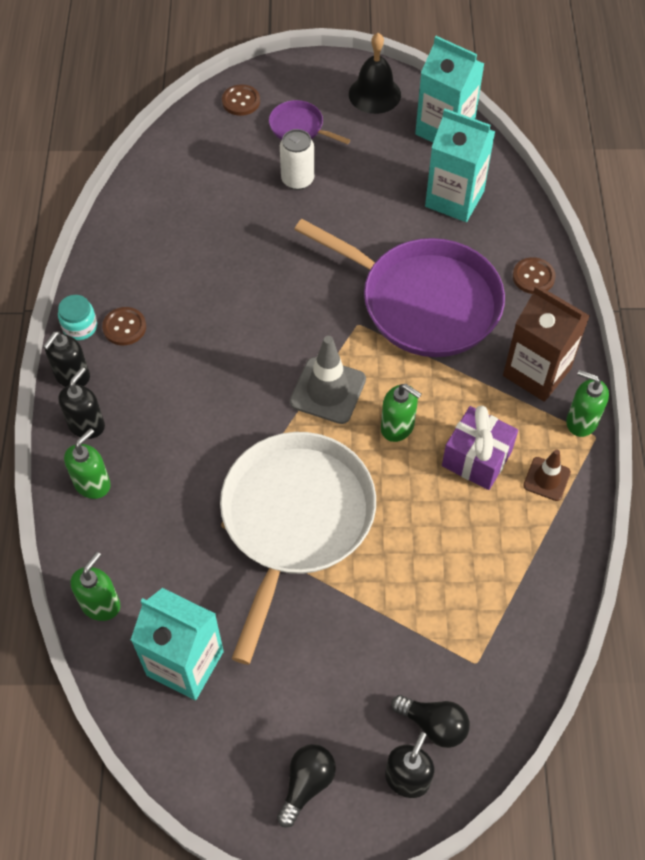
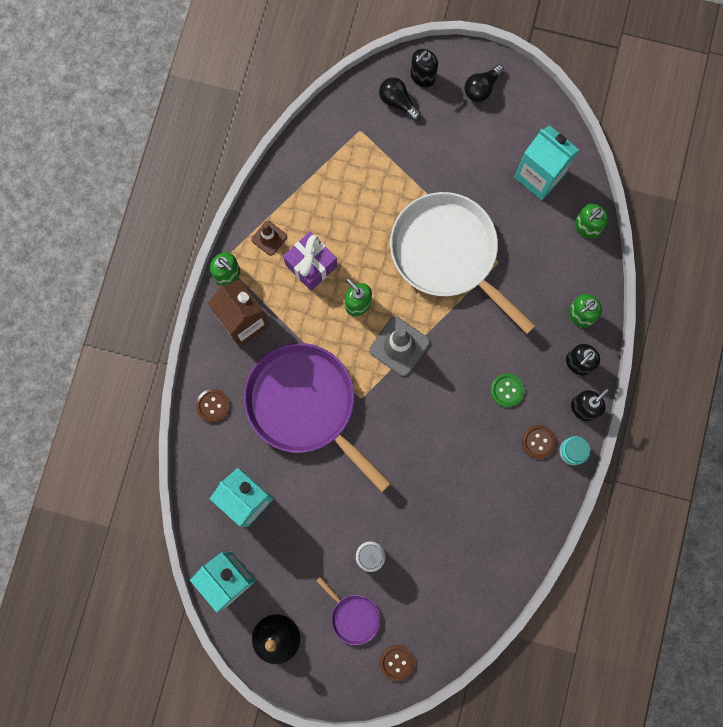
camera: 165 degrees left, 20 degrees up
white pan [220,432,376,665] -> white pan turned 105 degrees clockwise [390,192,535,334]
none -> green button [490,374,524,407]

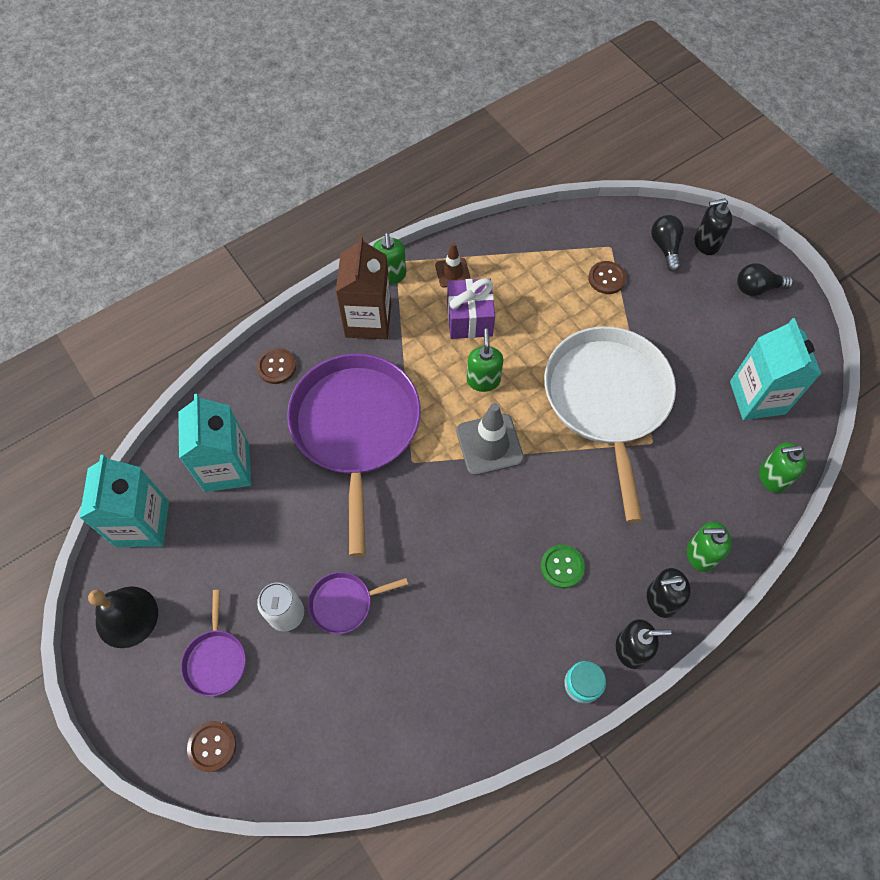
camera: 40 degrees right, 15 degrees down
brown button [522,425,556,459] -> brown button moved to [588,261,626,294]
none -> purple pan [308,572,408,634]

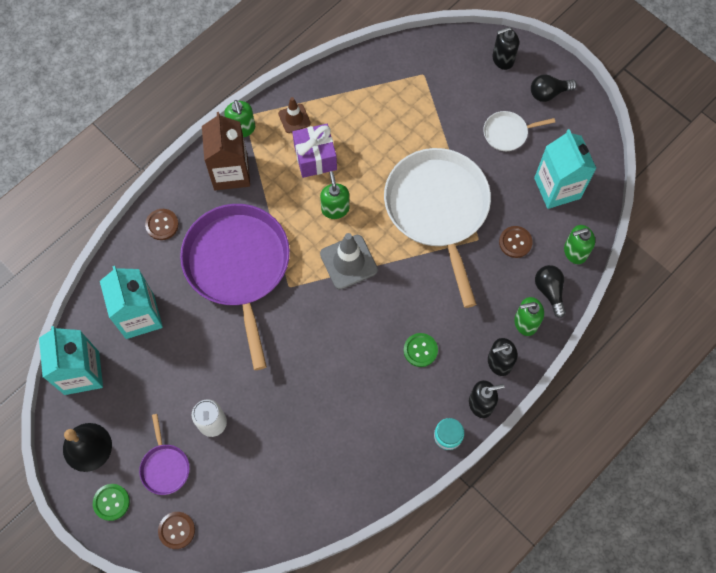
camera: 10 degrees left, 5 degrees up
purple pan [308,572,408,634] -> none
brown button [588,261,626,294] -> brown button moved to [499,226,533,258]
black light bulb [651,215,684,272] -> black light bulb moved to [535,265,566,318]
none -> green button [93,484,130,521]
none -> white pan [483,111,555,151]

